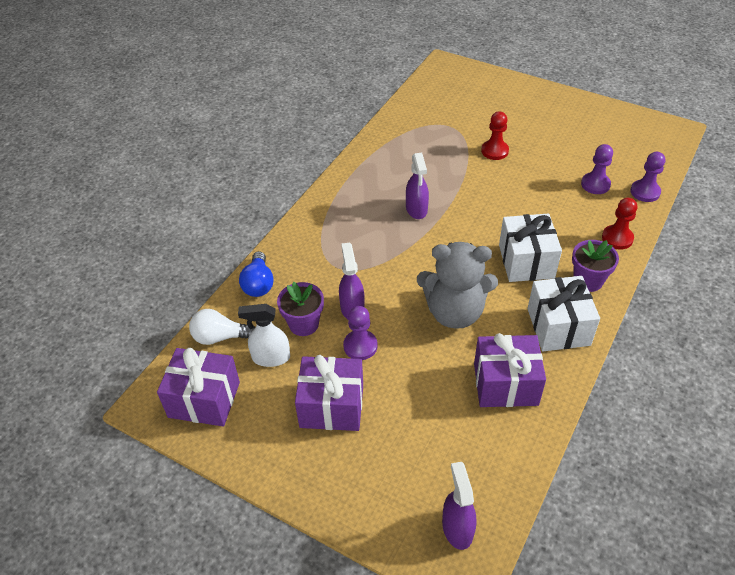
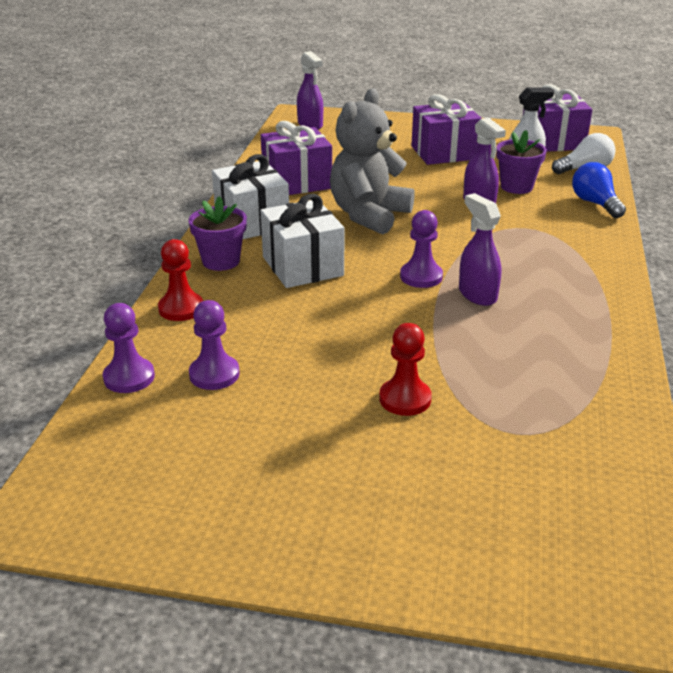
camera: 160 degrees right, 15 degrees down
purple pawn [343,306,378,360] -> purple pawn moved to [400,210,443,288]
grey teddy bear [417,242,498,329] -> grey teddy bear turned 45 degrees counterclockwise [330,88,415,235]

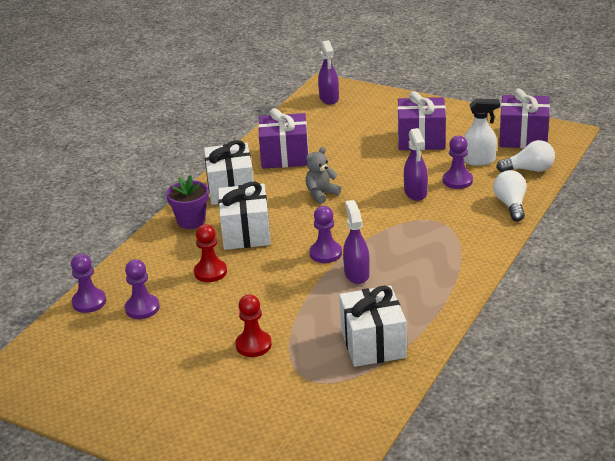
camera: 20 degrees right, 0 degrees up
red pawn [158,239,203,321] -> red pawn moved to [194,224,227,282]
grey teddy bear [330,88,415,235] -> grey teddy bear [305,147,341,204], size x0.51
purple flower pot [496,130,547,194] -> purple pawn [443,135,473,189]
blue light bulb [572,162,626,218] -> white light bulb [493,170,526,221]
none -> white gift [339,285,407,367]

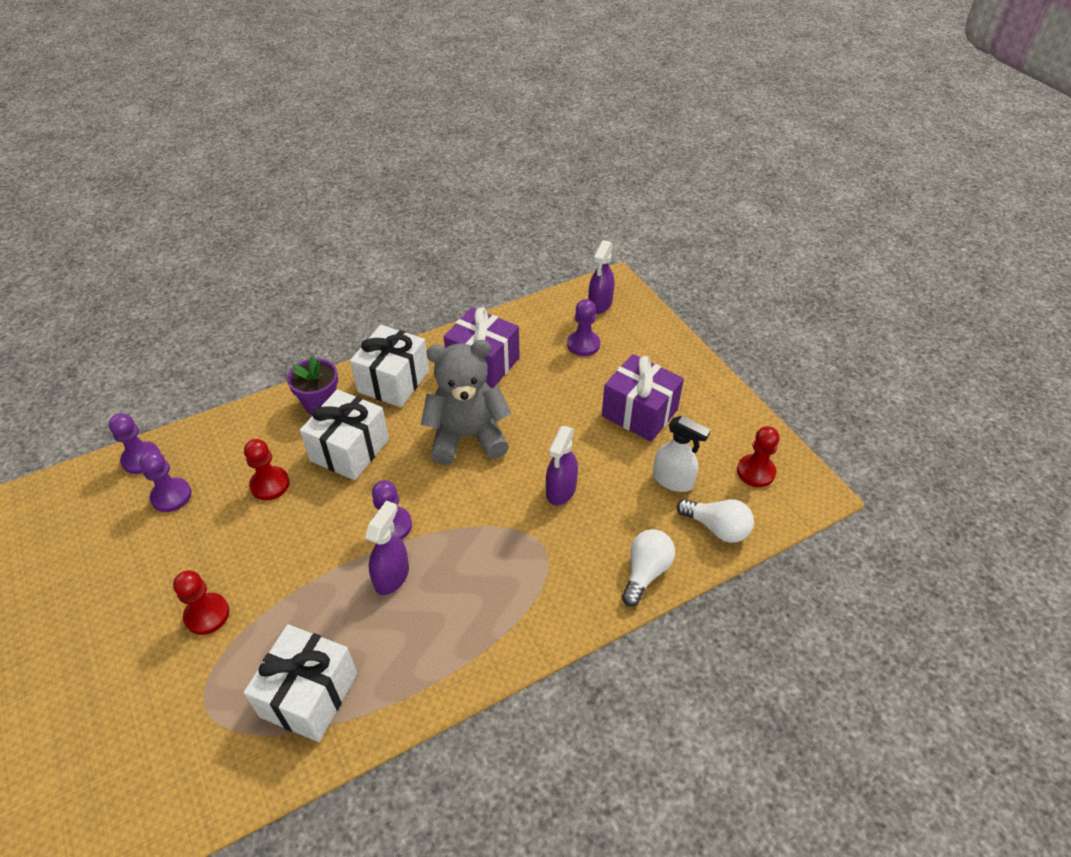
camera: 30 degrees right, 15 degrees up
grey teddy bear [305,147,341,204] -> grey teddy bear [421,340,511,465], size x1.97
purple pawn [443,135,473,189] -> purple pawn moved to [567,299,600,356]
purple gift [499,88,550,148] -> red pawn [737,426,780,487]

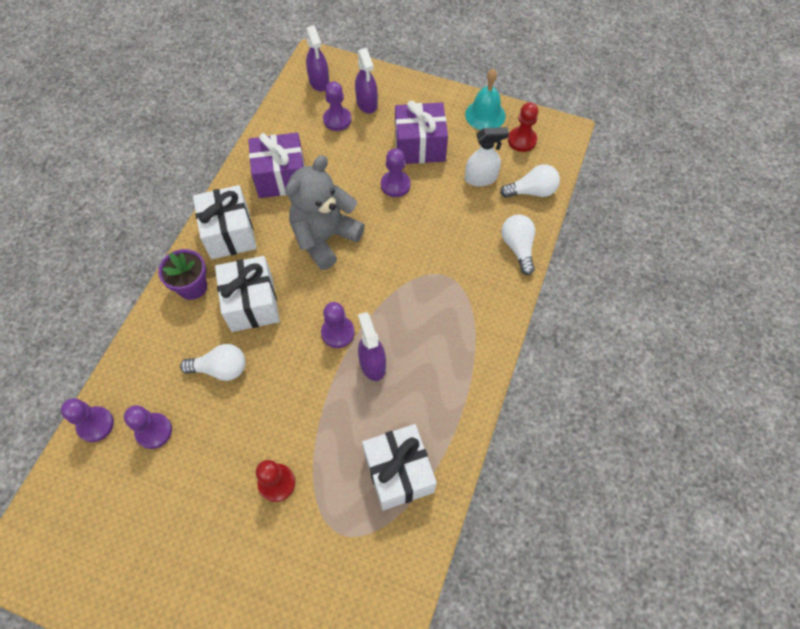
camera: 40 degrees left, 15 degrees up
red pawn [244,439,290,500] -> white light bulb [180,344,245,381]
purple spray bottle [546,426,578,505] -> purple spray bottle moved to [355,48,378,114]
none -> purple pawn [381,148,410,197]
none -> turquoise bell [465,69,506,130]

